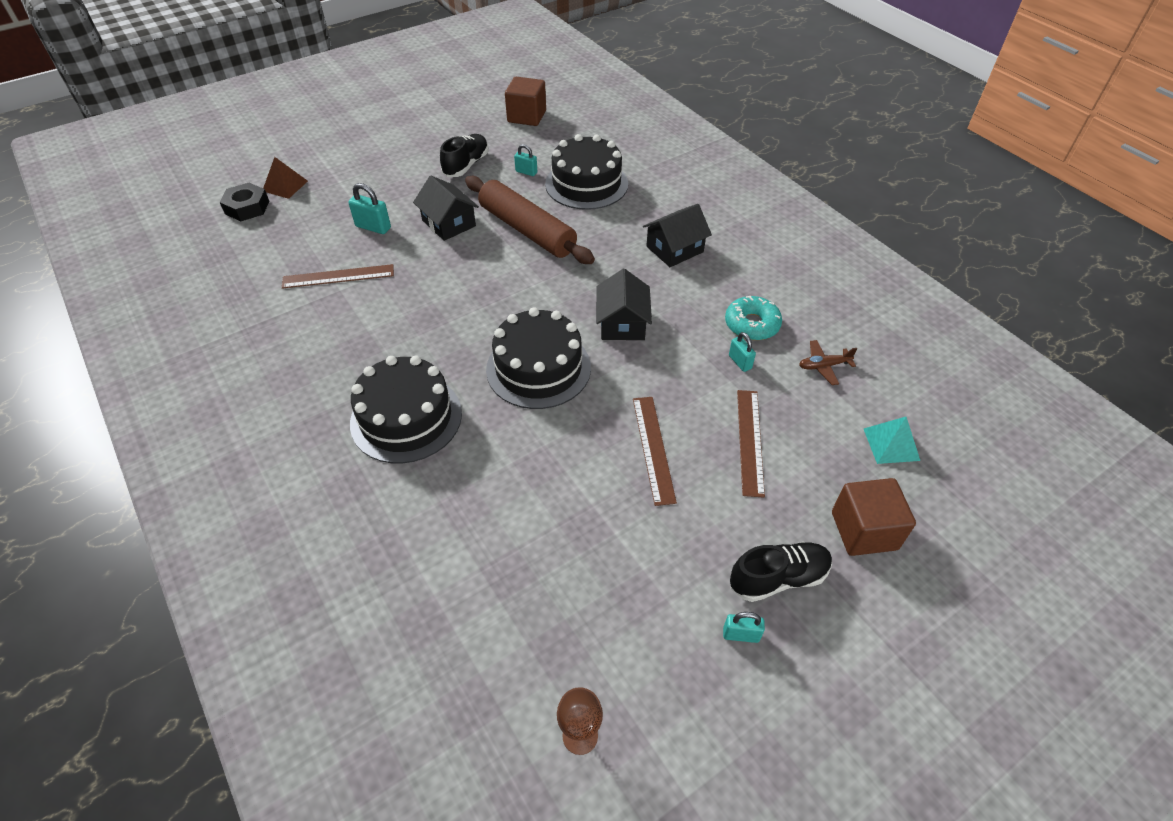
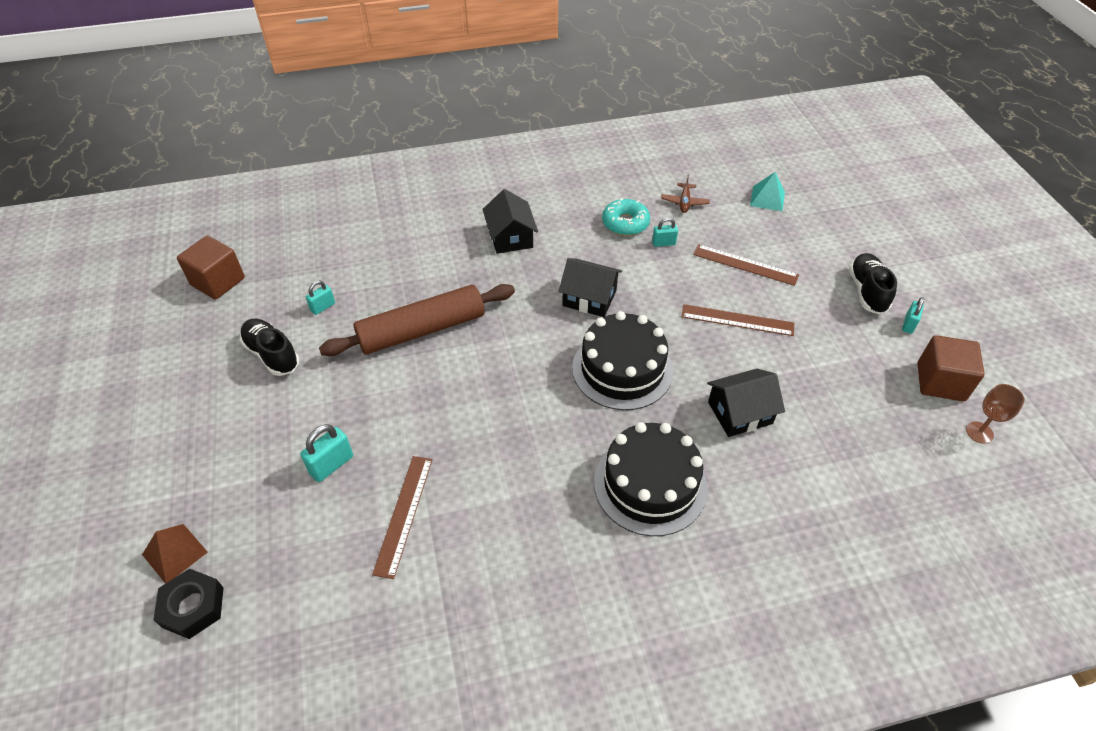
camera: 70 degrees left, 0 degrees up
black house [413,176,479,241] -> black house moved to [707,369,785,437]
black cake [545,134,628,210] -> none
brown cube [832,478,916,556] -> brown cube moved to [917,335,985,401]

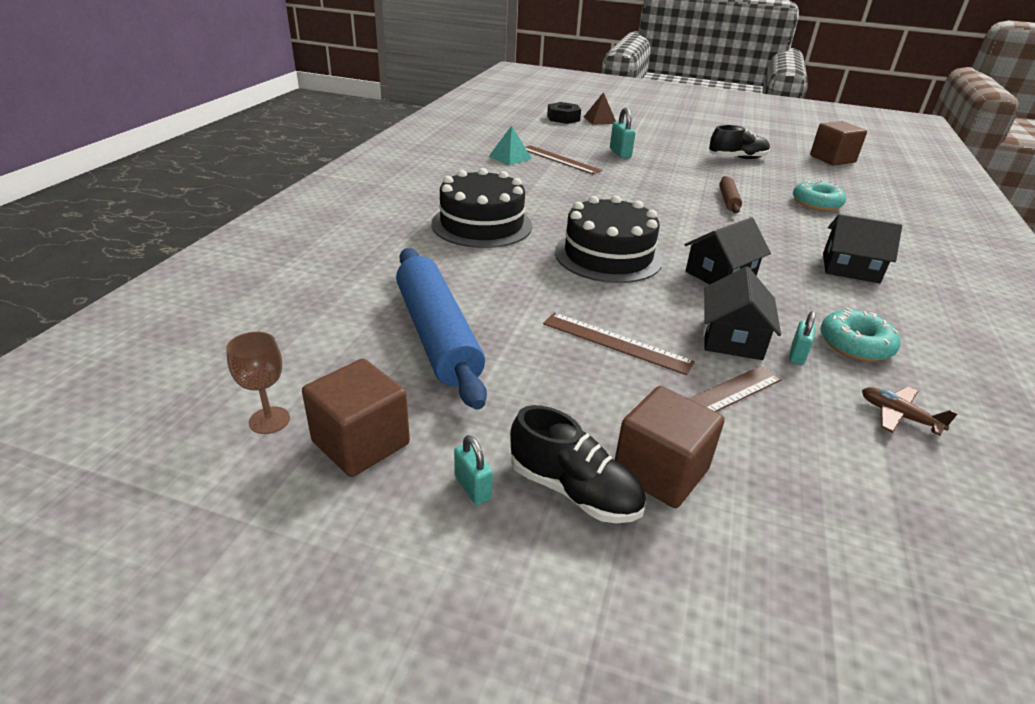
camera: 120 degrees right, 15 degrees down
turquoise padlock [306,281,335,315] -> none
brown rolling pin [319,284,515,356] -> brown rolling pin [719,176,742,213], size x0.47
brown ruler [681,304,794,336] -> brown ruler turned 75 degrees clockwise [543,313,695,375]
black house [707,369,785,437] -> black house moved to [703,266,781,360]
turquoise pyramid [750,172,785,212] -> turquoise pyramid moved to [489,125,532,165]
none -> blue rolling pin [396,248,487,410]
none -> brown cube [615,386,725,508]
none -> turquoise donut [793,180,846,211]

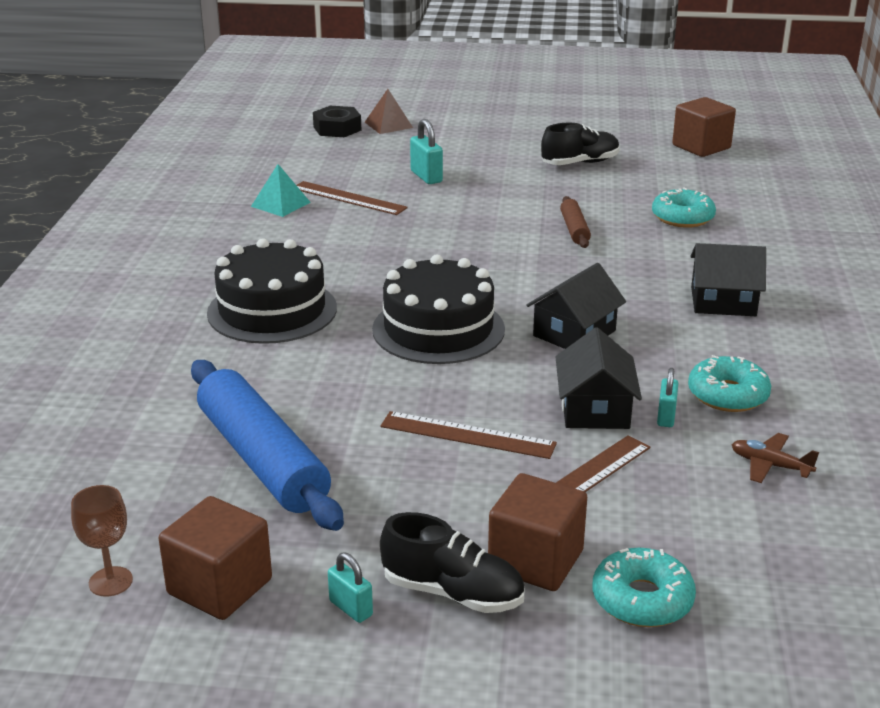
camera: 10 degrees left, 5 degrees down
none -> turquoise donut [593,548,696,627]

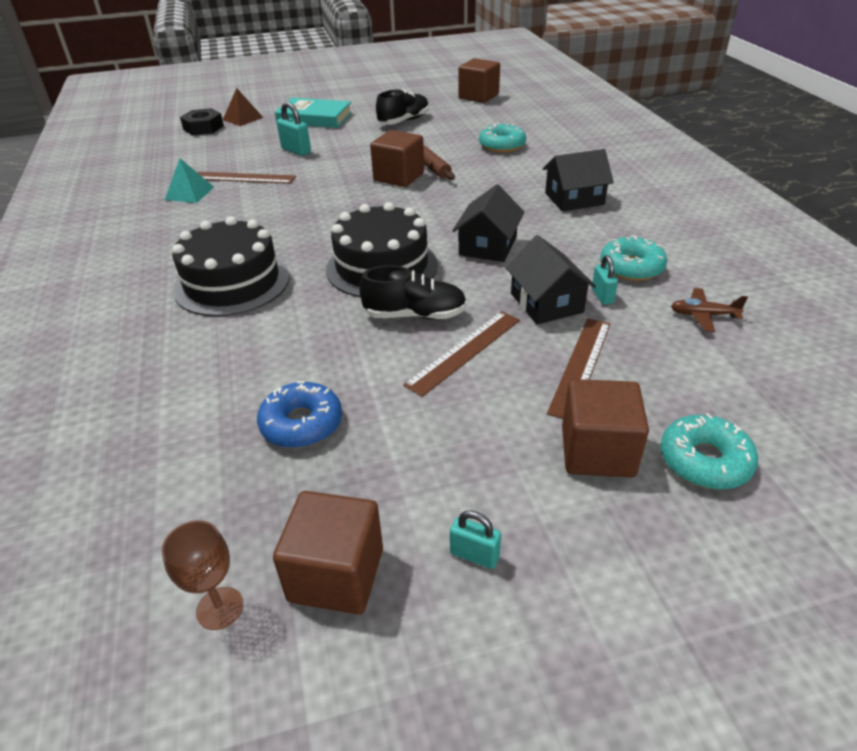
camera: 20 degrees left, 10 degrees up
blue rolling pin [191,360,344,531] -> blue donut [257,381,342,448]
black shoe [380,512,525,613] -> black shoe moved to [359,265,467,320]
brown ruler [381,411,557,459] -> brown ruler turned 45 degrees counterclockwise [403,311,520,397]
none -> turquoise book [275,98,352,128]
none -> brown cube [370,130,424,187]

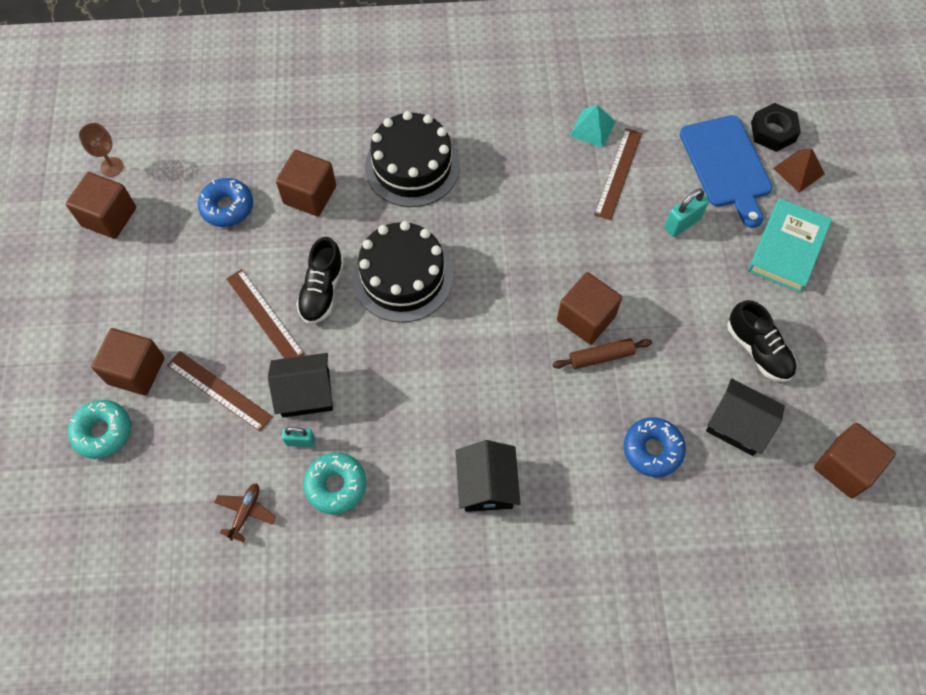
camera: 100 degrees right, 25 degrees up
turquoise padlock [450,510,501,569] -> none
black house [452,184,524,262] -> black house moved to [706,378,785,456]
turquoise donut [479,123,526,153] -> blue donut [624,417,686,477]
none -> brown cube [276,150,336,216]
none -> blue cutting board [680,115,773,228]

